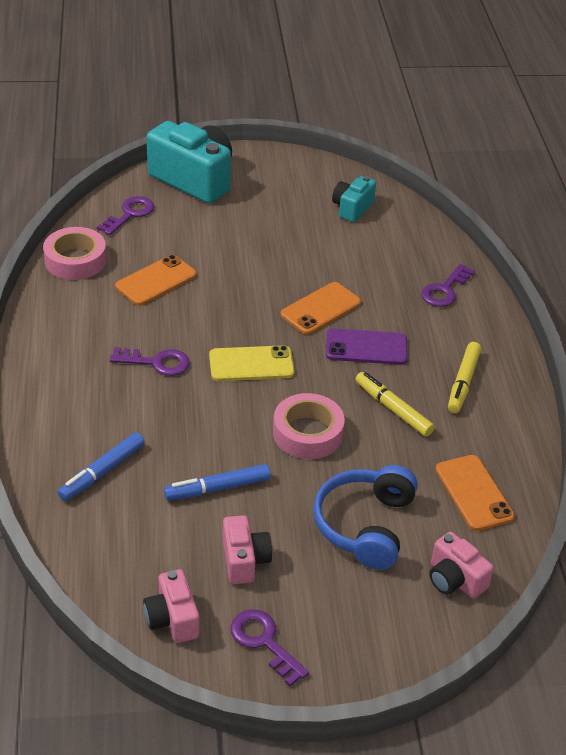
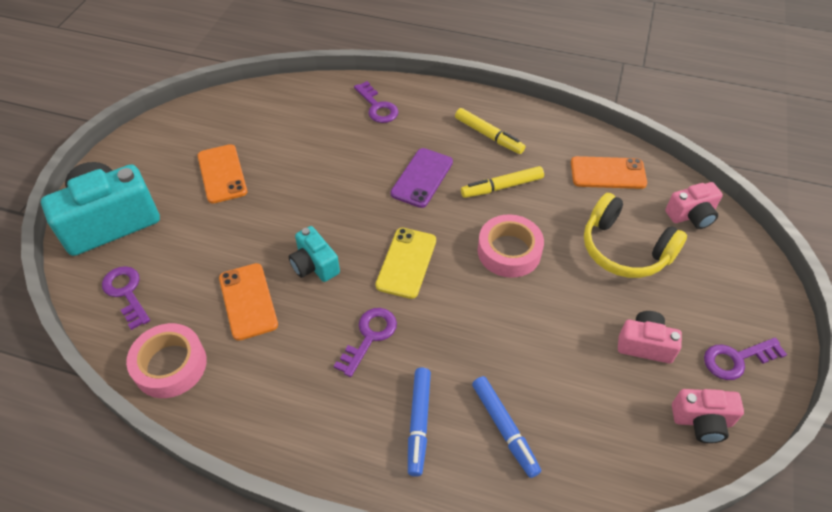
camera: 65 degrees left, 10 degrees up
blue marker [164,464,271,500] -> blue marker moved to [408,368,431,477]
orange phone [280,282,361,335] -> orange phone moved to [198,144,247,204]
blue headphones [313,465,418,570] -> yellow headphones [584,193,687,278]
turquoise camera [332,176,376,222] -> turquoise camera moved to [289,226,340,282]

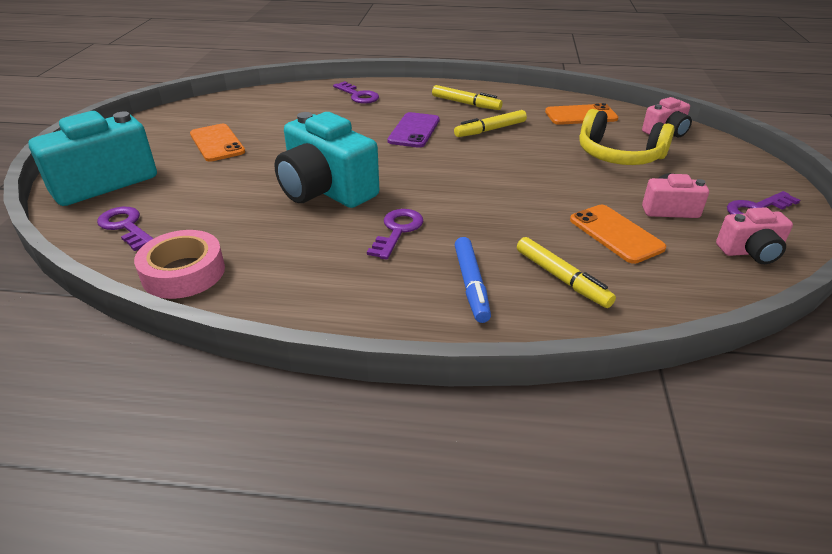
camera: 10 degrees left, 15 degrees down
orange phone [219,263,278,341] -> orange phone moved to [570,205,666,264]
turquoise camera [289,226,340,282] -> turquoise camera [274,112,379,208], size x1.92
yellow phone [375,228,436,299] -> none
blue marker [472,376,541,478] -> yellow marker [517,237,616,308]
pink tape [478,214,544,278] -> none

